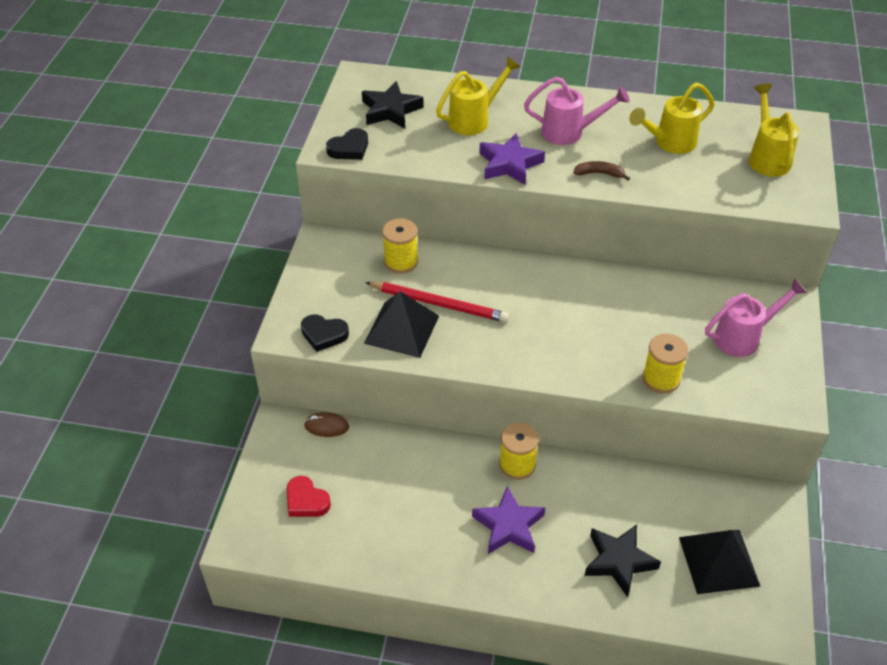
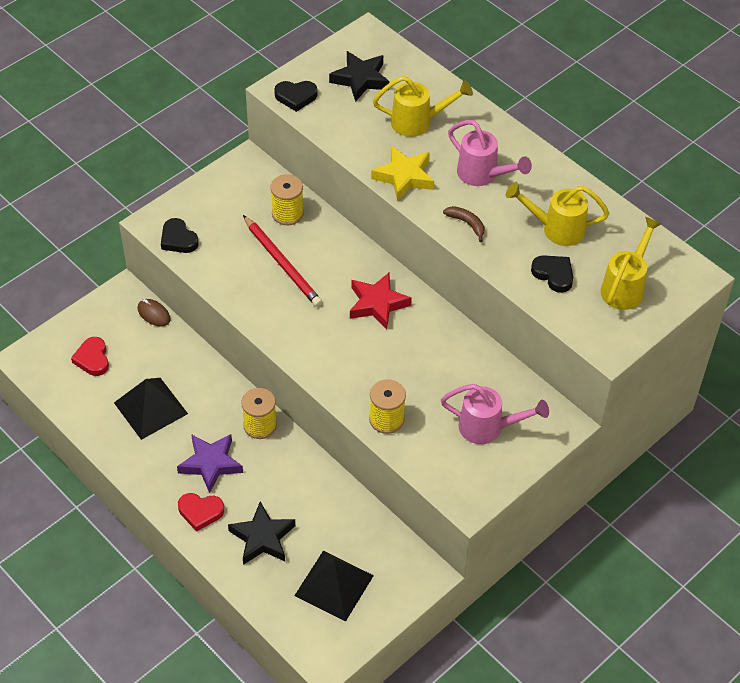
camera: 35 degrees right, 5 degrees up
black pyramid [364,291,439,358] -> black pyramid moved to [114,378,188,440]
purple star [479,133,545,185] -> yellow star [371,146,434,201]
none -> red heart [178,493,224,532]
none -> red star [350,273,412,330]
none -> black heart [531,255,573,293]

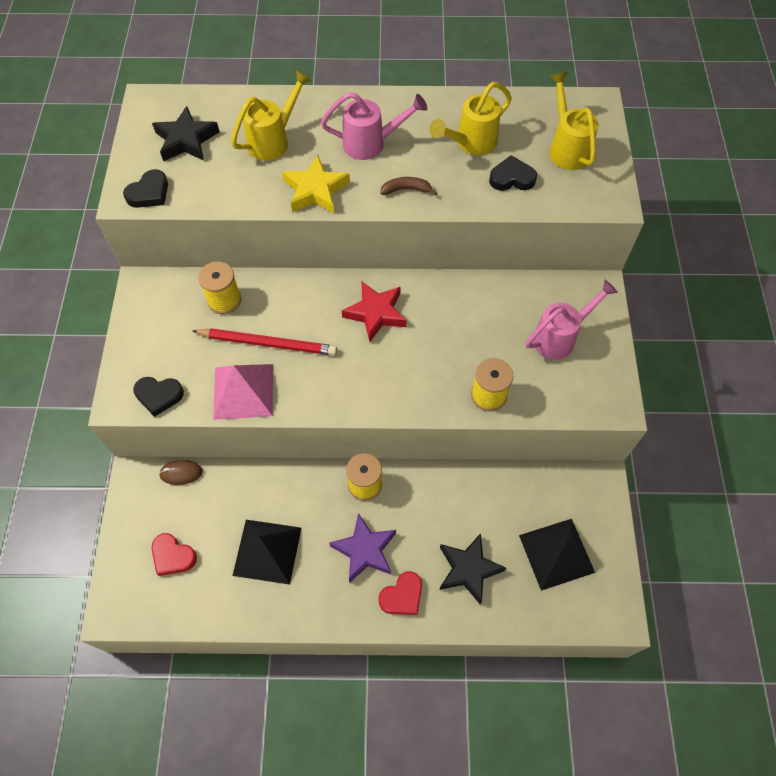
camera: 45 degrees left, 10 degrees up
none -> pink pyramid [213,364,273,420]

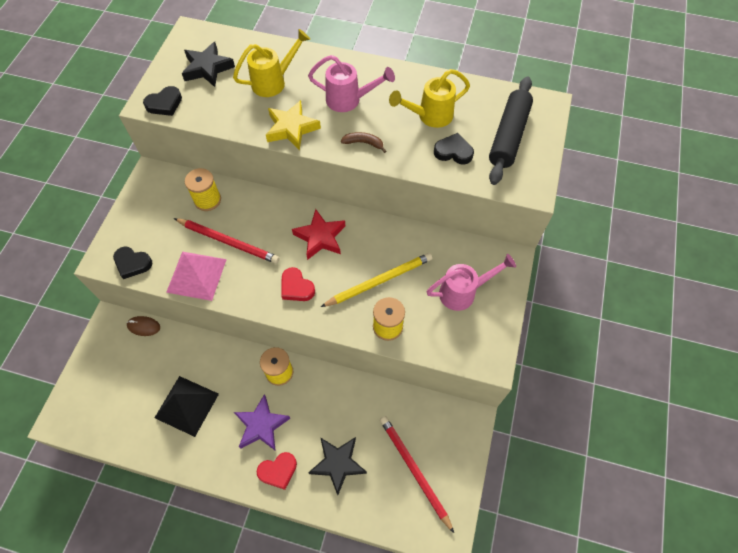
camera: 15 degrees right, 0 degrees up
red heart [152,533,197,576] -> red heart moved to [281,267,315,301]
black pyramid [519,519,595,591] -> red pencil [380,416,454,533]
yellow watering can [549,72,599,170] -> black rolling pin [489,76,533,185]
none -> yellow pencil [321,253,432,307]

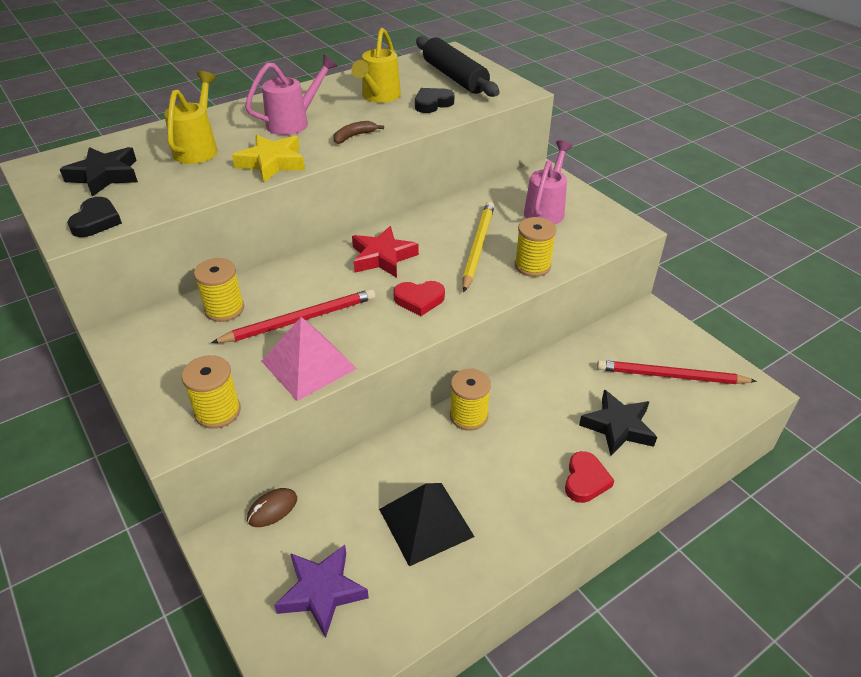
camera: 50 degrees left, 20 degrees down
black heart [113,246,152,279] -> yellow spool [182,355,241,429]
purple star [234,394,290,451] -> purple star moved to [274,545,369,638]

